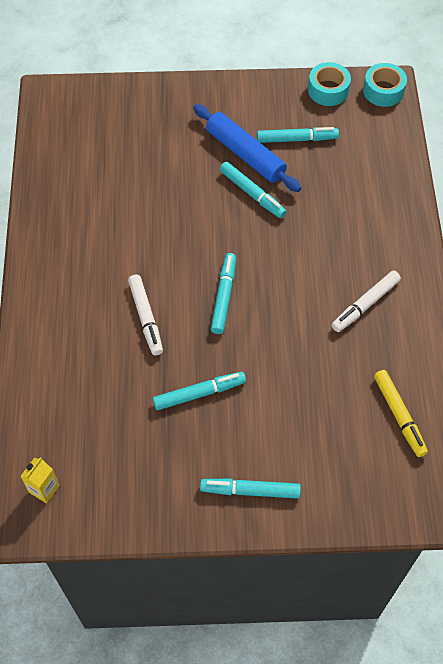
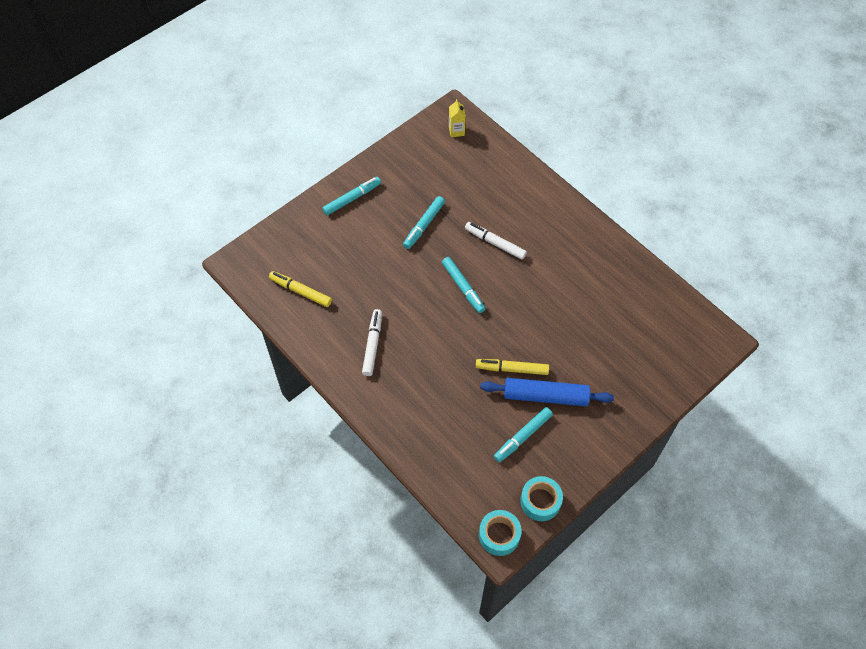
camera: 140 degrees right, 0 degrees up
turquoise marker [220,162,287,218] -> yellow marker [476,359,549,375]

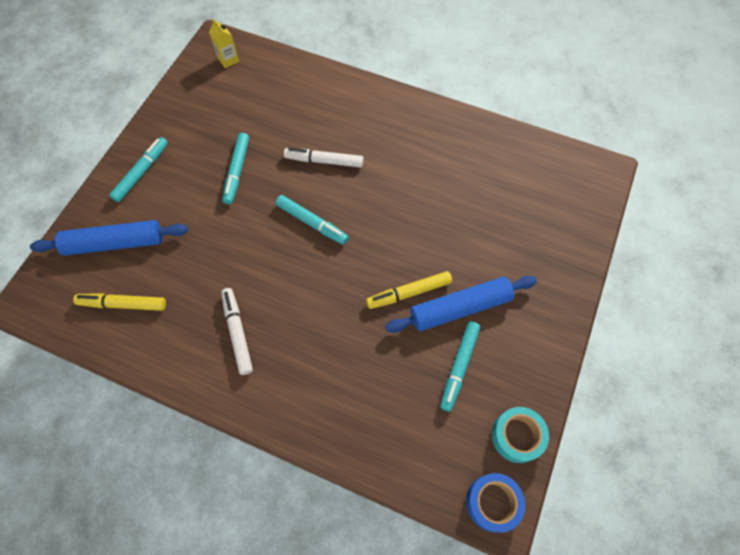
camera: 25 degrees left, 5 degrees up
turquoise tape [479,510,521,556] -> blue tape [466,473,525,533]
none -> blue rolling pin [30,220,188,256]

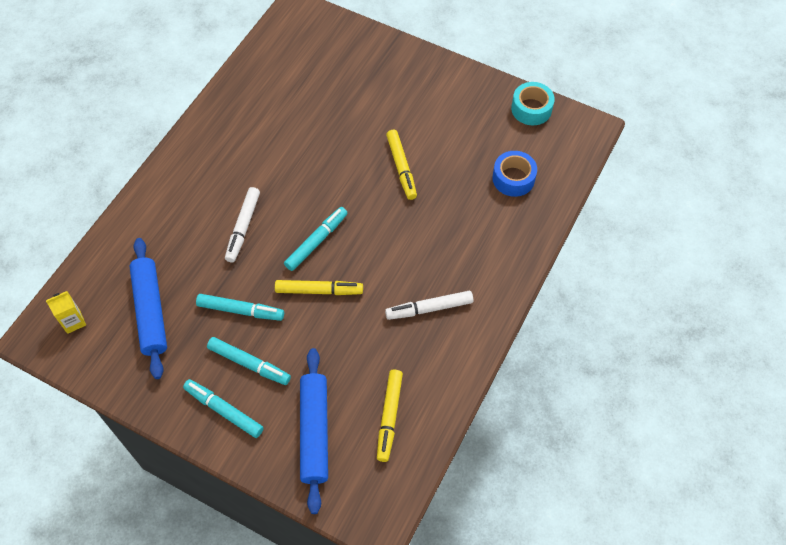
camera: 85 degrees left, 5 degrees down
blue rolling pin [385,276,537,333] -> blue rolling pin moved to [130,238,167,379]
turquoise marker [440,322,480,411] -> turquoise marker moved to [207,337,291,385]
blue tape [466,473,525,533] -> blue tape moved to [492,151,537,197]
none -> yellow marker [275,280,363,295]

